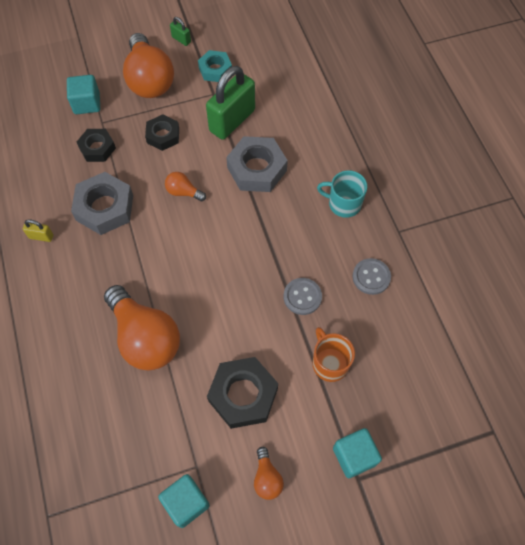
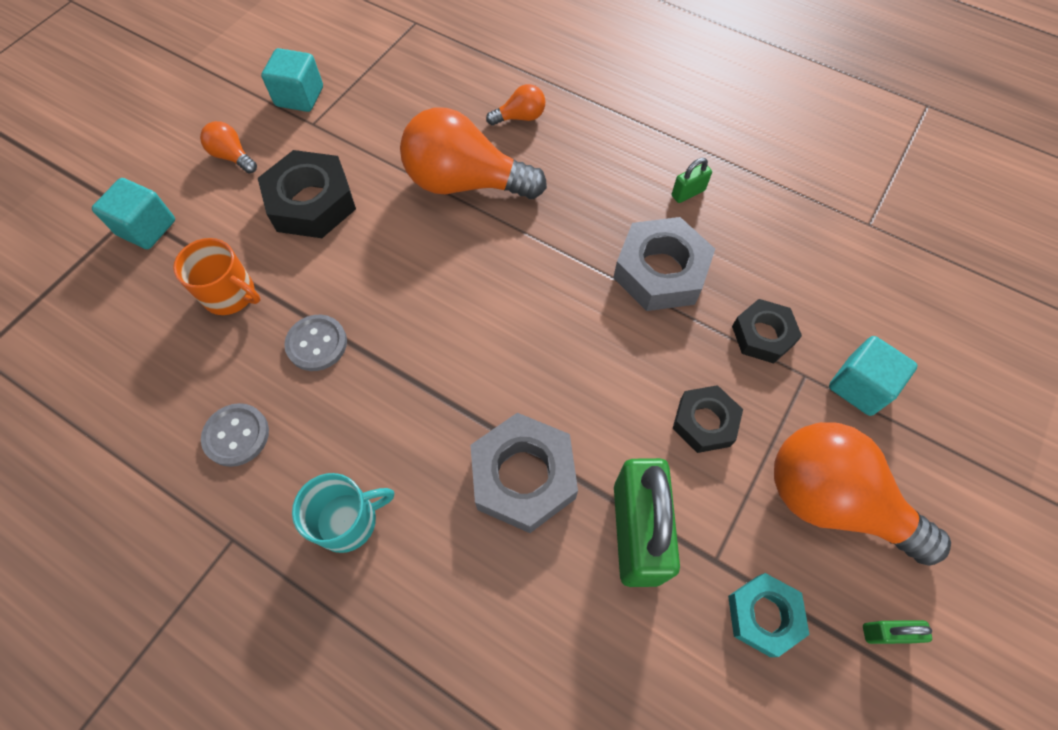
camera: 140 degrees right, 0 degrees up
yellow padlock [23,219,53,242] -> green padlock [672,158,712,203]
orange light bulb [165,172,206,201] -> orange light bulb moved to [486,84,545,125]

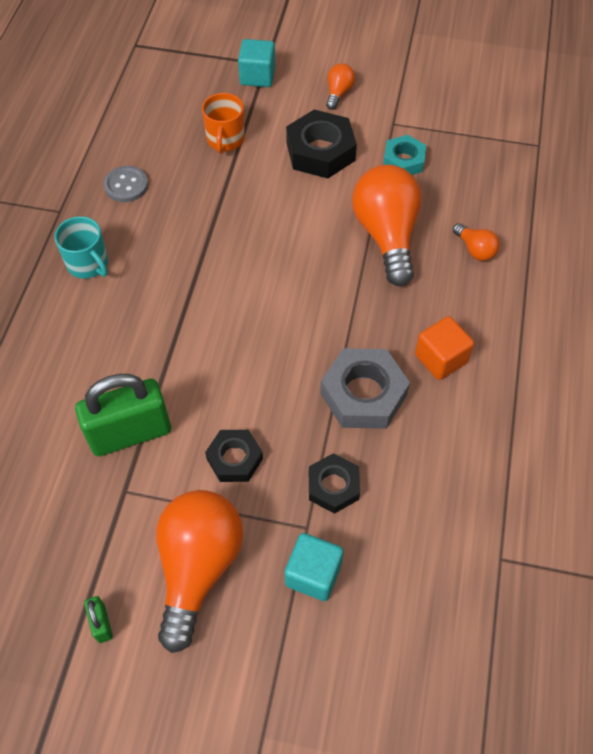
camera: 70 degrees right, 5 degrees down
turquoise cube [261,48,323,112] -> none
grey button [284,315,347,371] -> none
grey nut [470,413,578,533] -> none
green padlock [672,158,712,203] -> none
turquoise nut [728,573,810,657] -> turquoise nut moved to [383,135,426,175]
none -> orange cube [415,316,474,380]

